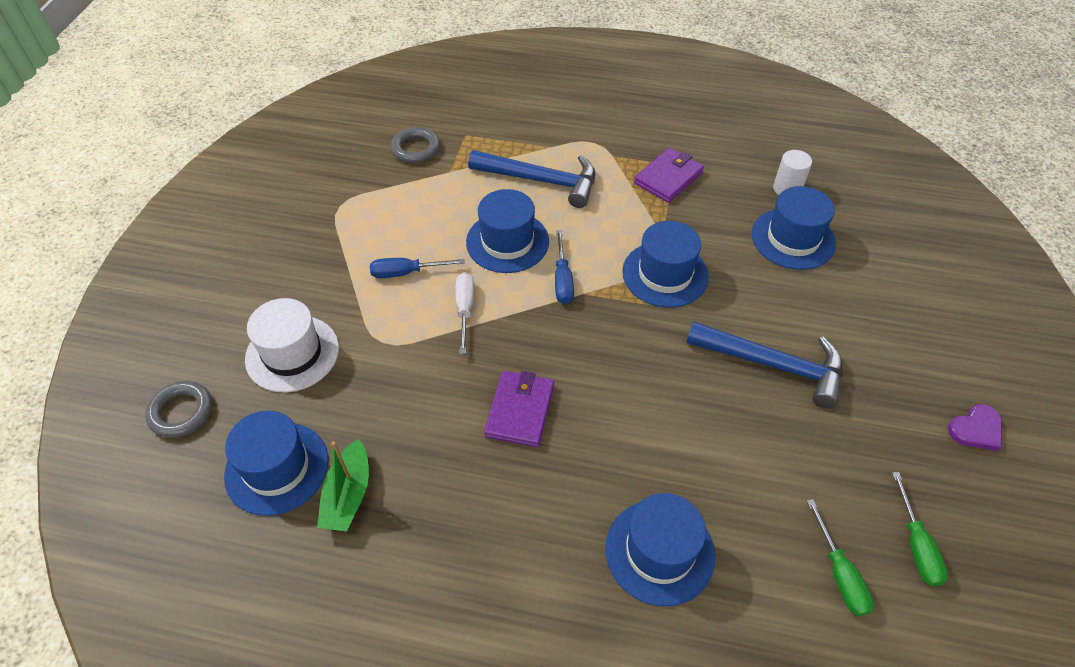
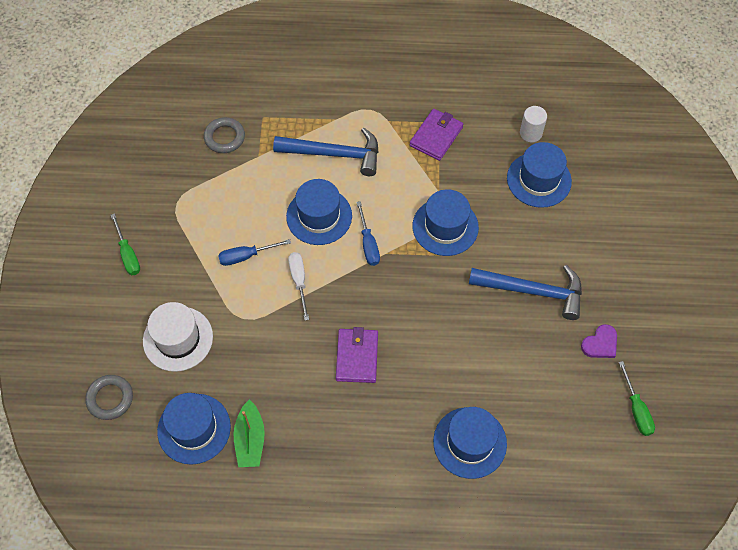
camera: 10 degrees left, 10 degrees up
green screwdriver [807,499,874,616] -> green screwdriver moved to [111,213,140,275]
purple heart [948,404,1002,451] -> purple heart moved to [581,324,617,358]

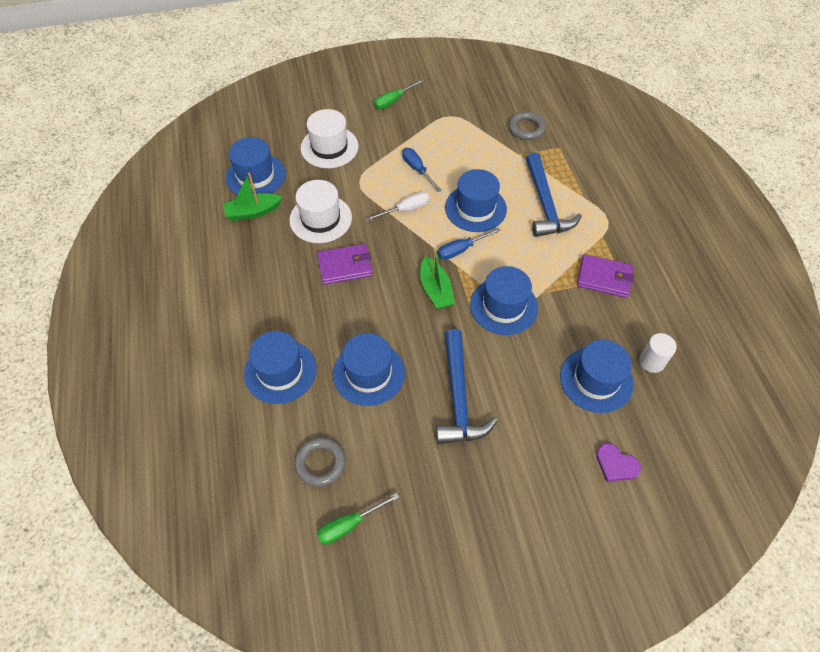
camera: 75 degrees right, 5 degrees down
grey ring [85,375,133,420] -> grey ring moved to [294,437,346,487]
purple heart [581,324,617,358] -> purple heart moved to [596,443,641,482]
none -> white hat [289,180,352,243]
none -> blue hat [333,333,405,406]
none -> green boat [420,249,455,309]

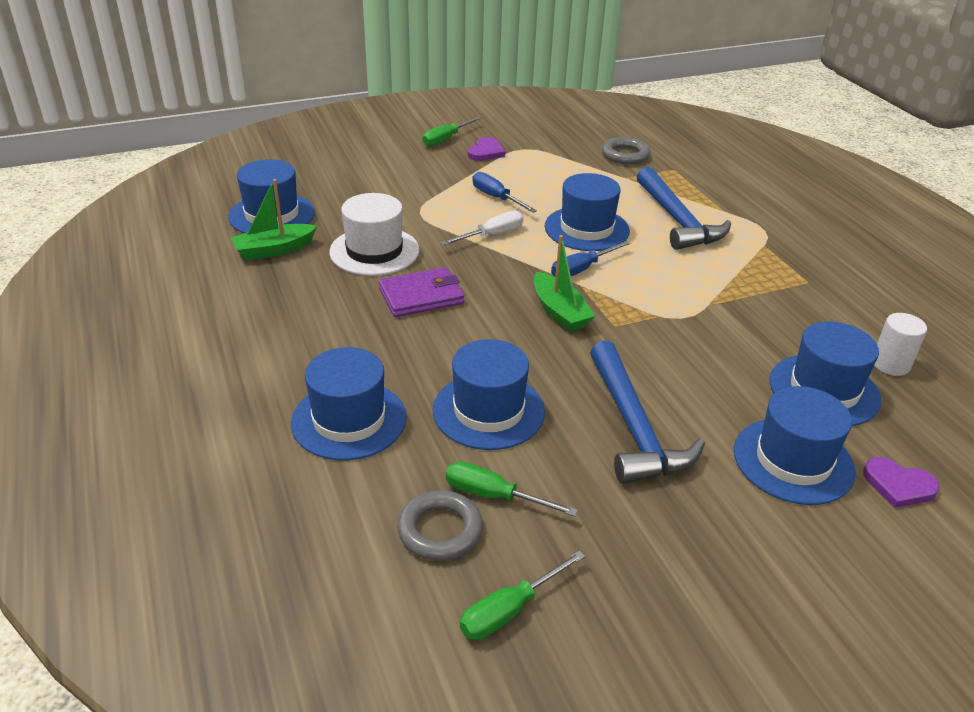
camera: 10 degrees left, 20 degrees down
white hat [300,109,359,168] -> none
blue hat [470,266,538,335] -> blue hat moved to [734,386,856,505]
purple wallet [577,254,634,298] -> none
none -> green screwdriver [446,462,578,516]
none -> purple heart [468,137,505,161]

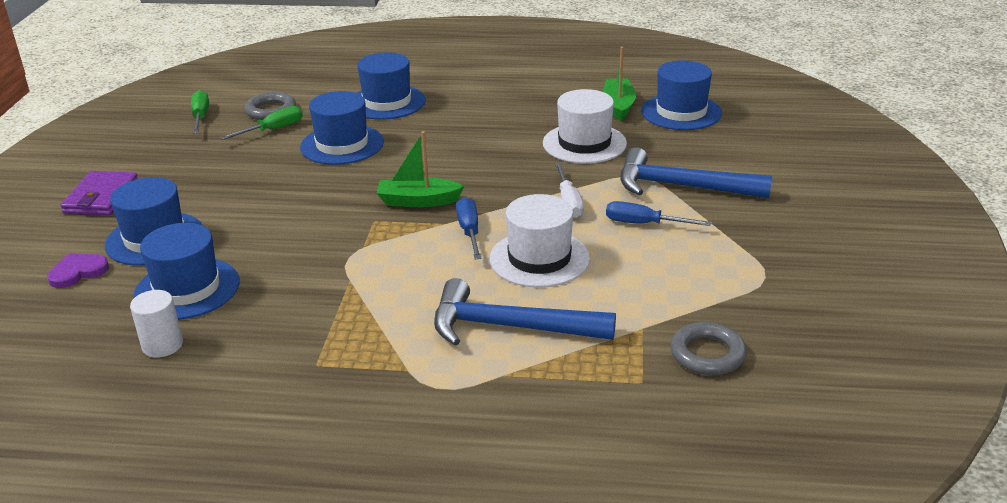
camera: 120 degrees right, 5 degrees down
purple wallet [379,267,464,317] -> purple wallet moved to [60,171,138,216]
green screwdriver [422,116,481,146] -> none
purple heart [468,137,505,161] -> none
blue screwdriver [472,172,537,213] -> blue screwdriver turned 150 degrees counterclockwise [606,201,711,226]
blue hat [544,173,630,251] -> white hat [490,194,590,287]
blue hammer [590,341,705,484] -> blue hammer moved to [620,147,772,198]

